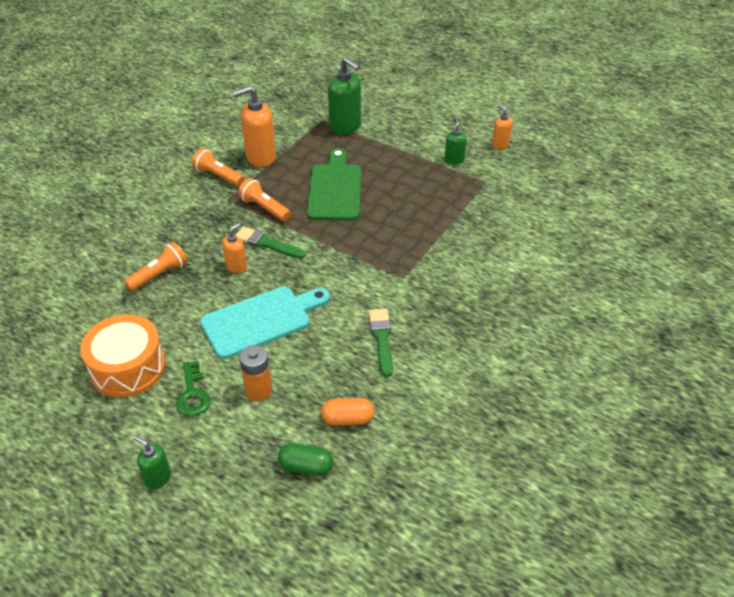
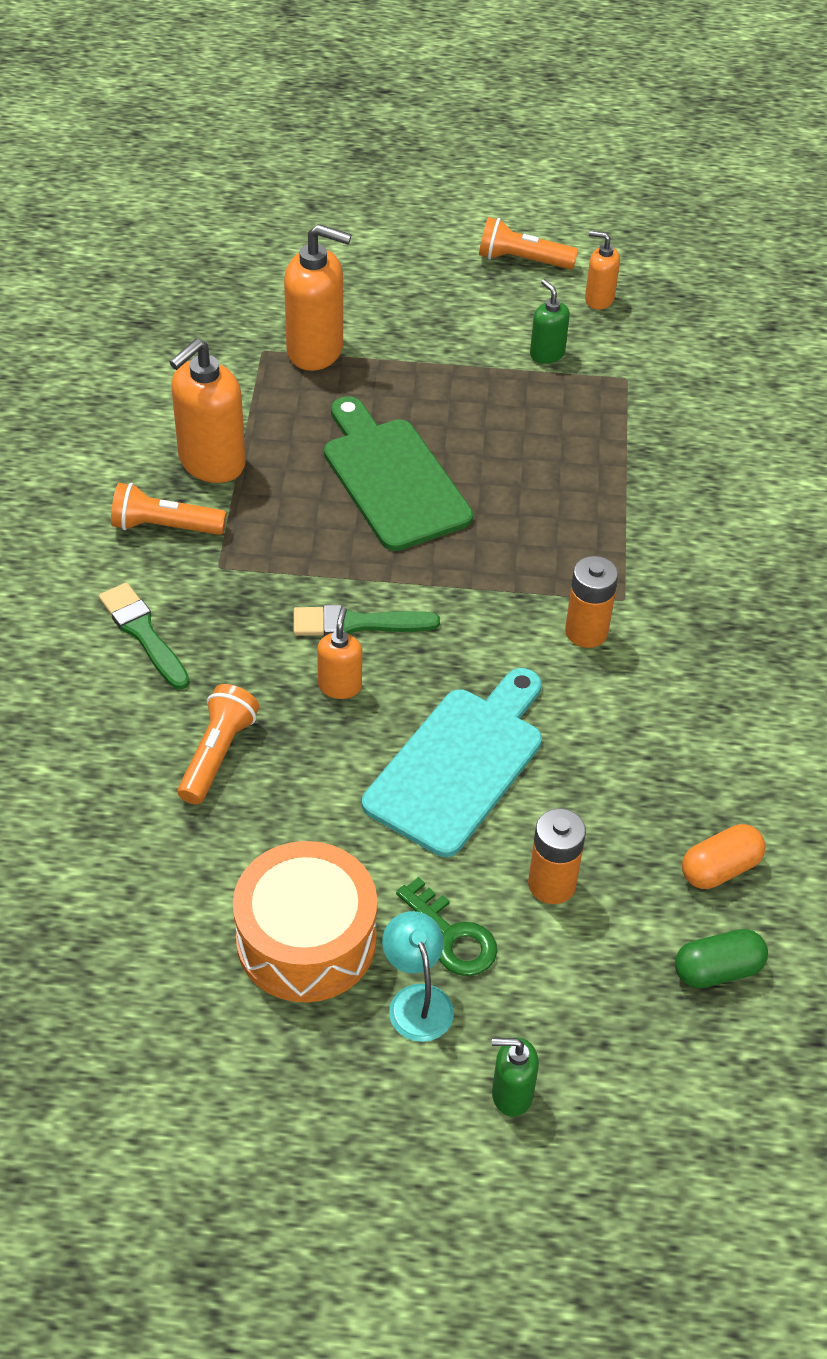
camera: 30 degrees left, 5 degrees up
orange flashlight [238,178,291,221] -> orange flashlight moved to [479,217,578,269]
green soap dispenser [328,57,361,135] -> orange soap dispenser [284,224,351,371]
green brush [369,309,393,377] -> green brush moved to [99,582,190,690]
none -> turquoise lamp [382,911,454,1042]
none -> orange battery [565,556,618,648]

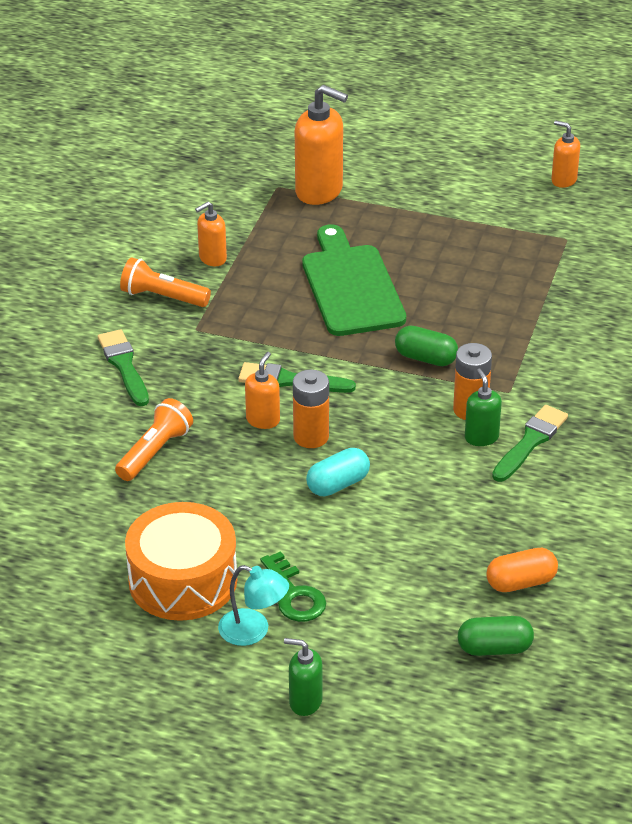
camera: 15 degrees right, 10 degrees down
orange soap dispenser [170,339,246,483] -> orange soap dispenser [195,202,227,266], size x0.54
turquoise cutting board [362,668,542,857] -> turquoise capsule [306,448,370,496]
turquoise lamp [382,911,454,1042] -> turquoise lamp turned 120 degrees clockwise [218,565,289,646]
orange flashlight [479,217,578,269] -> none
orange battery [528,808,586,904] -> orange battery moved to [293,369,329,448]
green soap dispenser [530,279,570,364] -> green soap dispenser moved to [465,369,502,446]
none -> green capsule [395,326,458,366]
none -> green brush [492,405,568,482]

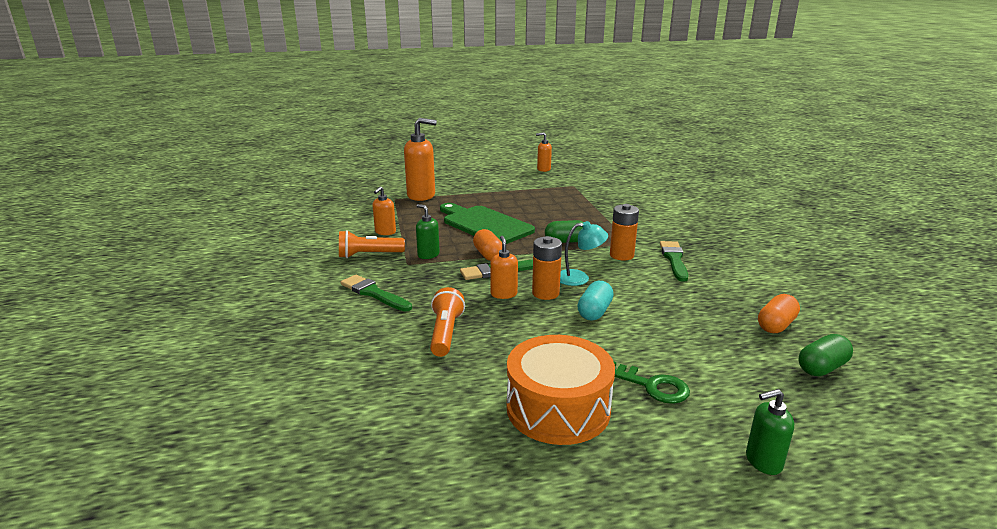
camera: 30 degrees left, 15 degrees down
turquoise lamp [218,565,289,646] -> turquoise lamp moved to [560,221,608,286]
green soap dispenser [465,369,502,446] -> green soap dispenser moved to [416,204,440,259]
none -> orange capsule [473,229,502,261]

